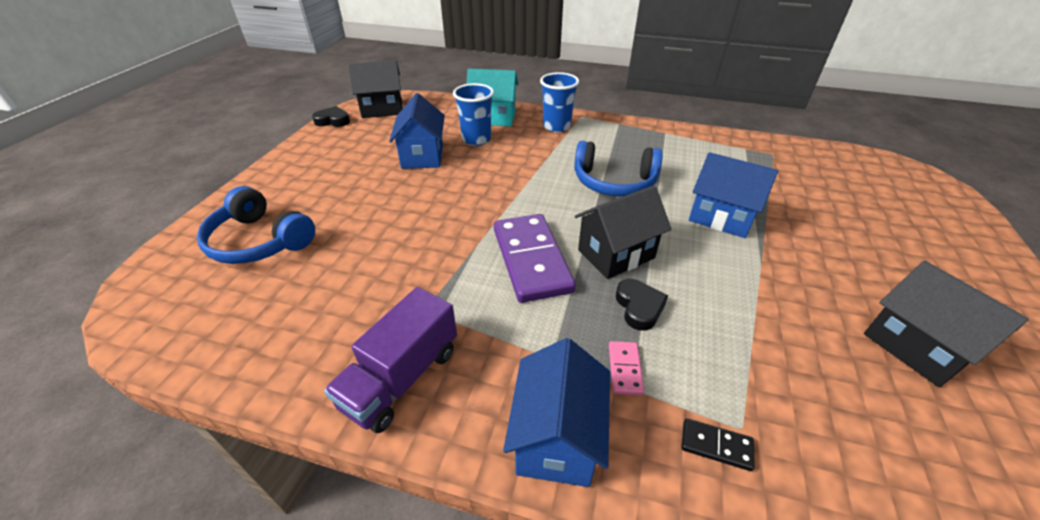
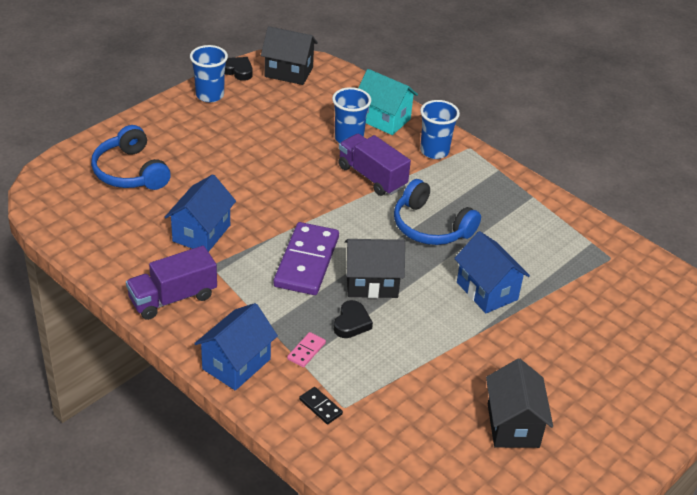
camera: 25 degrees right, 0 degrees up
blue house [389,93,445,169] -> blue house moved to [165,174,236,252]
none -> blue cup [190,45,228,102]
none -> purple truck [338,134,411,196]

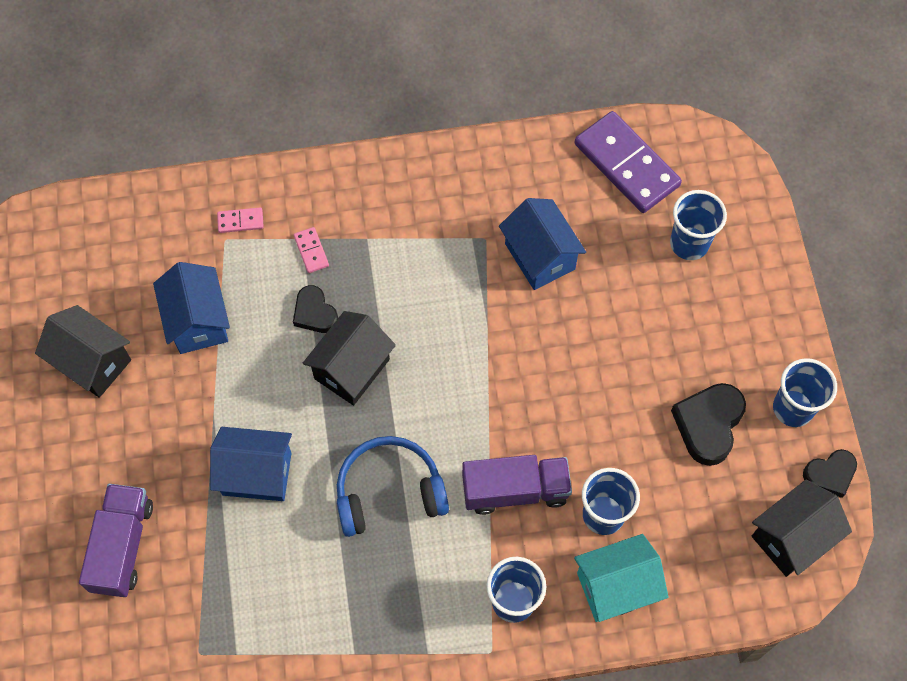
camera: 130 degrees right, 25 degrees up
blue headphones [91,125,171,190] -> blue cup [670,190,727,260]
purple truck [126,246,217,320] -> purple truck moved to [79,484,153,597]
blue house [194,303,278,391] -> blue house moved to [153,262,230,354]
purple domino [273,222,339,295] -> purple domino moved to [575,111,682,213]
black domino [299,387,343,424] -> pink domino [217,207,264,233]
none -> black heart [671,383,746,466]

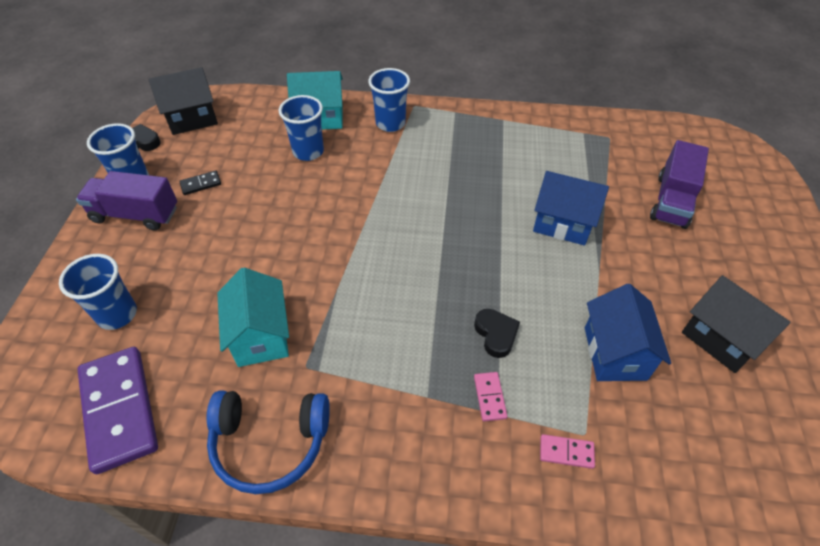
camera: 165 degrees left, 15 degrees down
black house [303,311,396,406] -> none
blue headphones [337,436,449,537] -> blue headphones moved to [207,390,330,494]
purple truck [462,455,572,515] -> purple truck moved to [76,171,177,230]
blue house [499,198,586,290] -> turquoise house [217,267,289,367]
black heart [671,383,746,466] -> black domino [179,170,221,195]

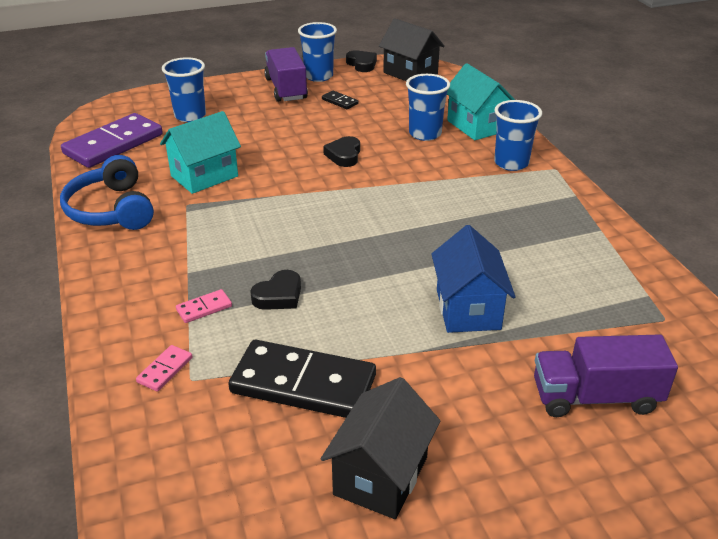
camera: 65 degrees right, 15 degrees down
pink domino [540,434,595,469] -> pink domino turned 45 degrees clockwise [136,345,193,392]
blue house [585,284,671,381] -> black domino [229,340,376,418]
none -> black heart [323,136,360,167]

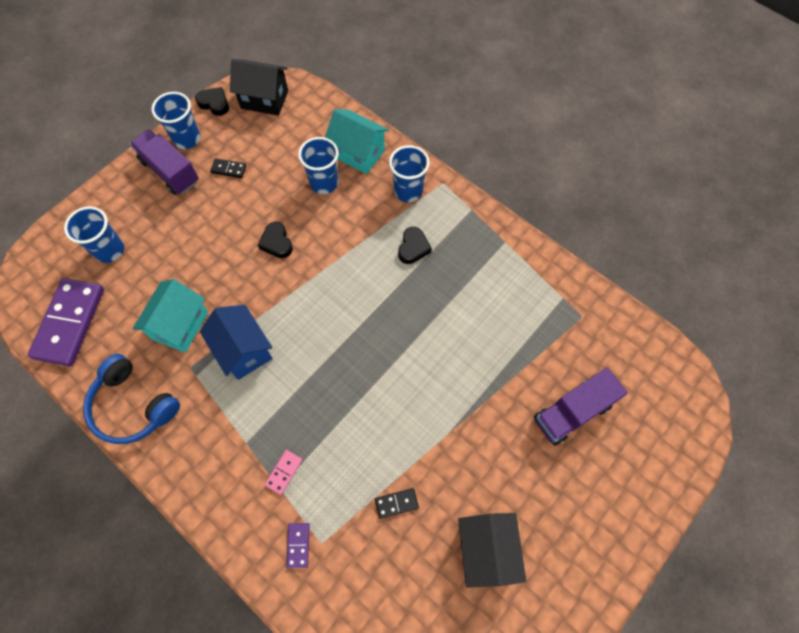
camera: 30 degrees left, 30 degrees up
pink domino [136,345,193,392] -> purple domino [286,523,309,568]
black domino [229,340,376,418] -> black domino [375,488,419,519], size x0.42
black heart [250,270,301,310] -> black heart moved to [398,227,432,264]
blue house [431,225,516,333] -> blue house moved to [200,305,273,380]

